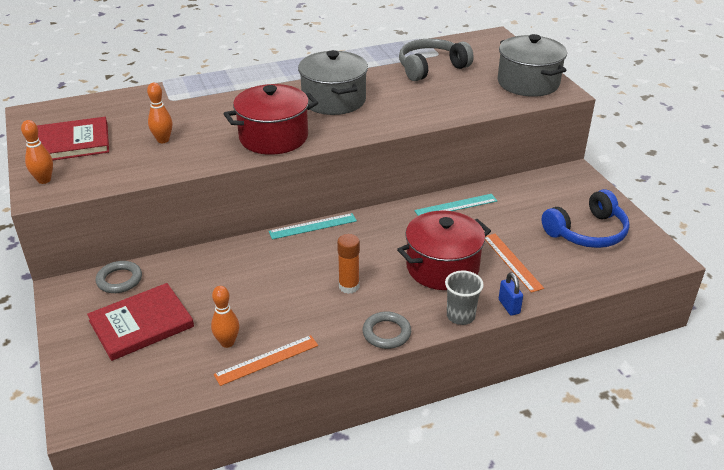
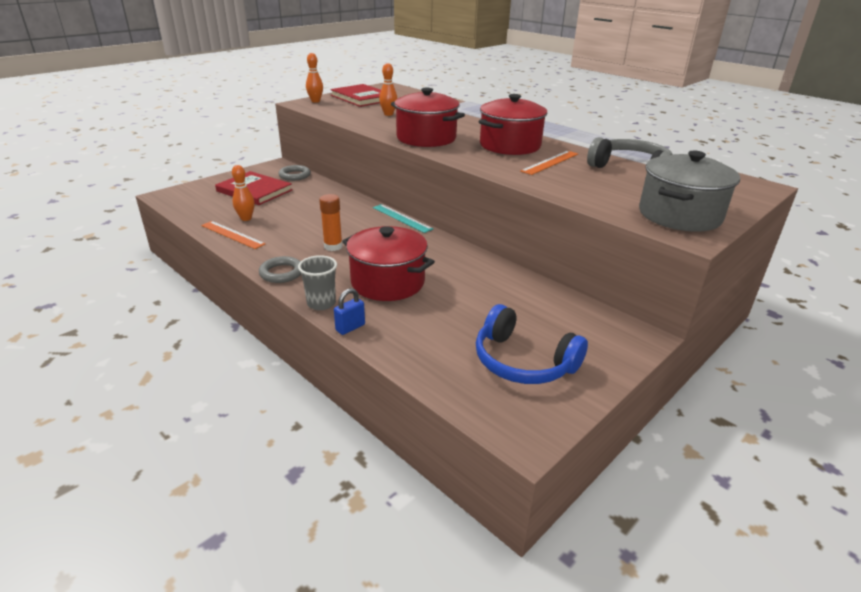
camera: 65 degrees right, 5 degrees down
grey pot [298,50,368,115] -> red pot [479,94,547,155]
turquoise ruler [414,194,497,216] -> none
orange ruler [485,234,544,293] -> orange ruler moved to [520,151,578,175]

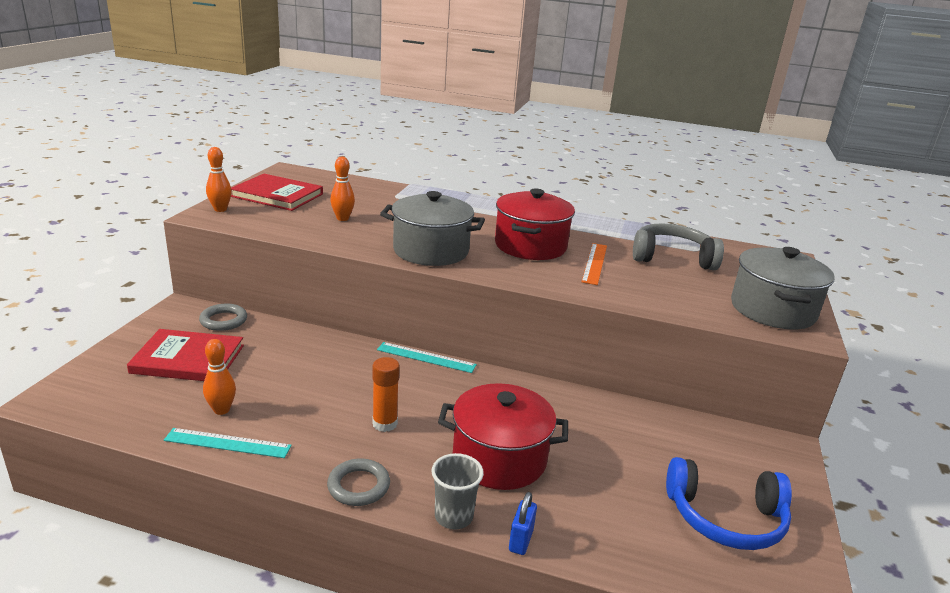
camera: 30 degrees left, 5 degrees down
orange ruler [201,221,266,249] -> turquoise ruler [164,428,292,458]
red pot [391,88,465,147] -> grey pot [380,191,485,266]

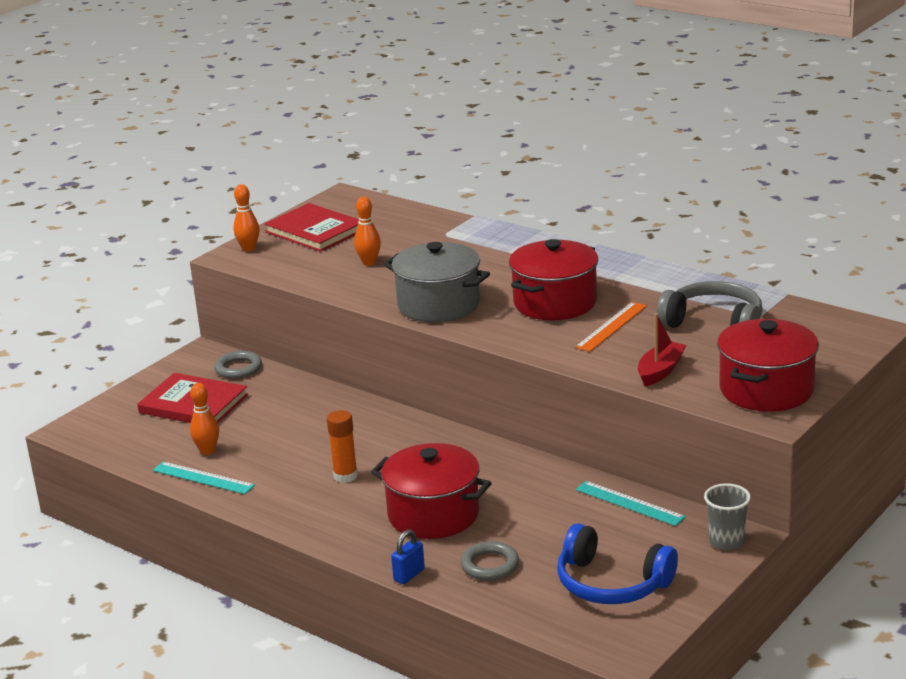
camera: 25 degrees right, 0 degrees up
grey ring [327,458,390,506] -> grey ring moved to [461,541,519,581]
turquoise ruler [377,342,477,373] -> turquoise ruler moved to [576,481,686,526]
grey cup [431,453,484,529] -> grey cup moved to [704,483,751,551]
grey pot [731,247,835,329] -> red pot [717,319,819,412]
none -> red boat [638,313,686,386]

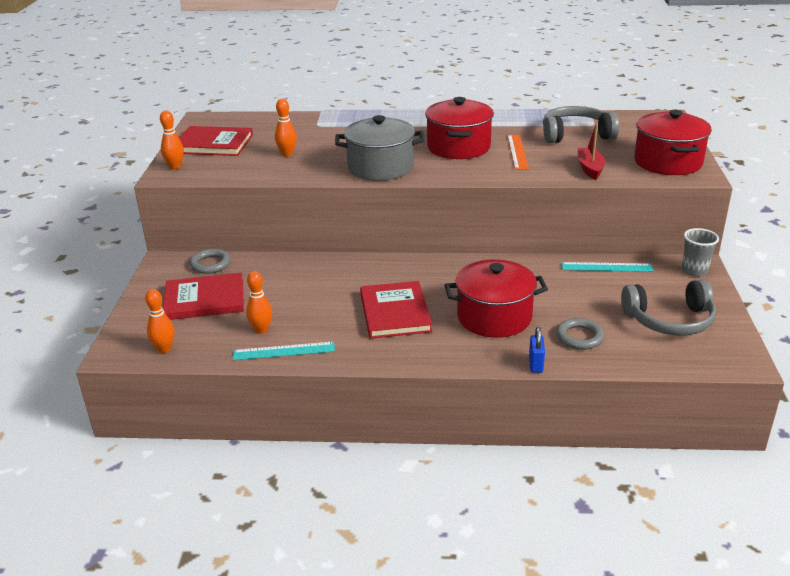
camera: 35 degrees left, 5 degrees up
orange glue stick [327,410,358,483] -> red book [360,281,432,339]
blue headphones [557,523,678,604] -> grey headphones [621,280,716,335]
none -> orange bowling pin [145,289,174,353]

